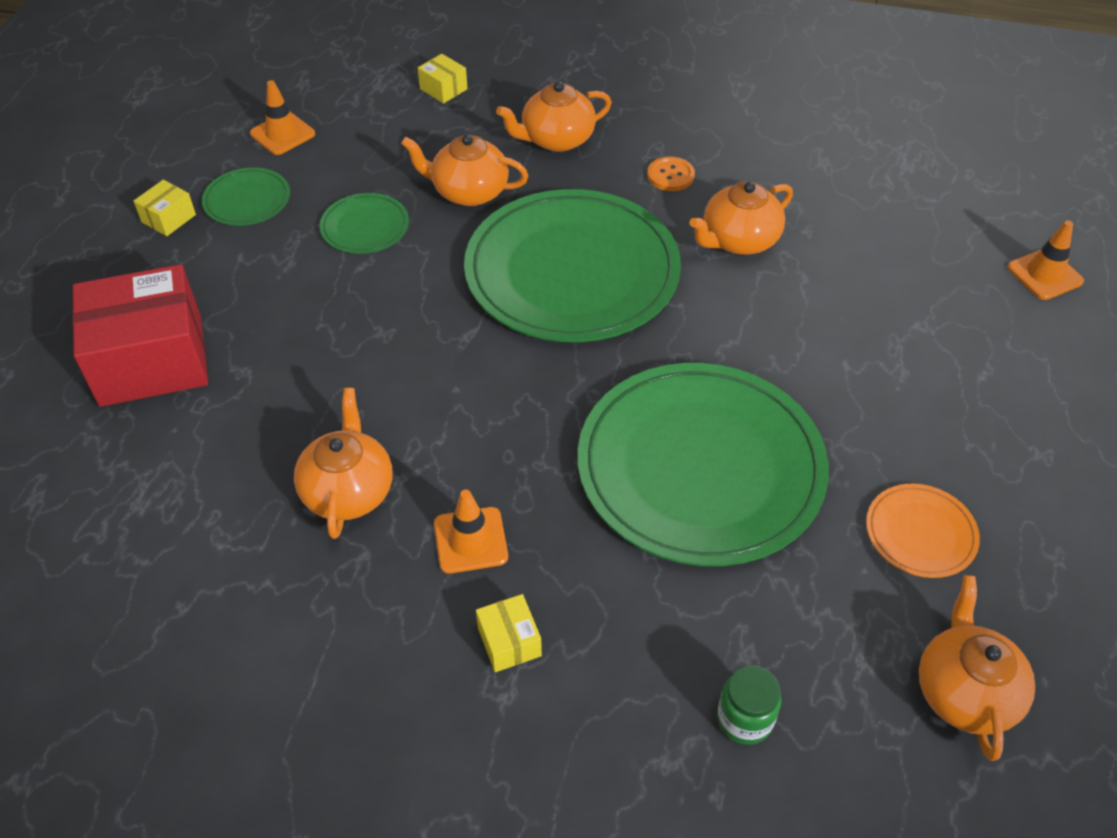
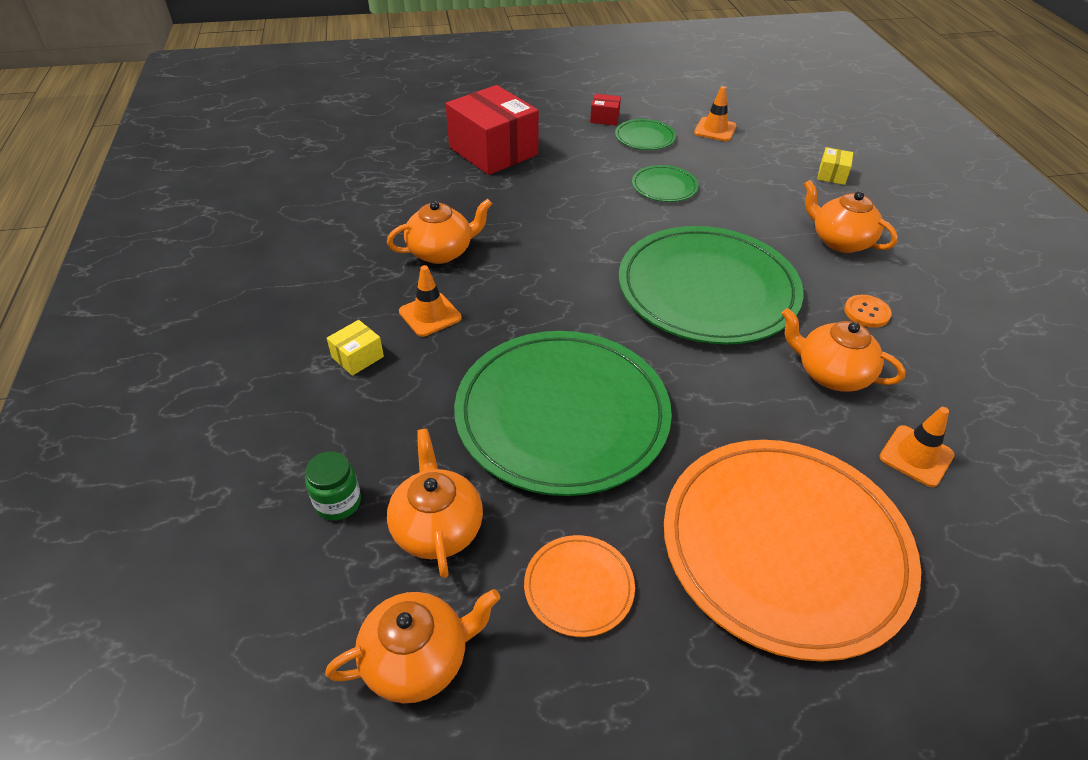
camera: 65 degrees right, 5 degrees down
yellow box [134,180,196,236] -> red box [590,94,621,126]
orange teapot [401,134,528,206] -> orange teapot moved to [387,429,483,578]
orange traffic cone [1008,221,1084,300] -> orange traffic cone moved to [879,407,955,487]
none -> orange plate [664,440,921,662]

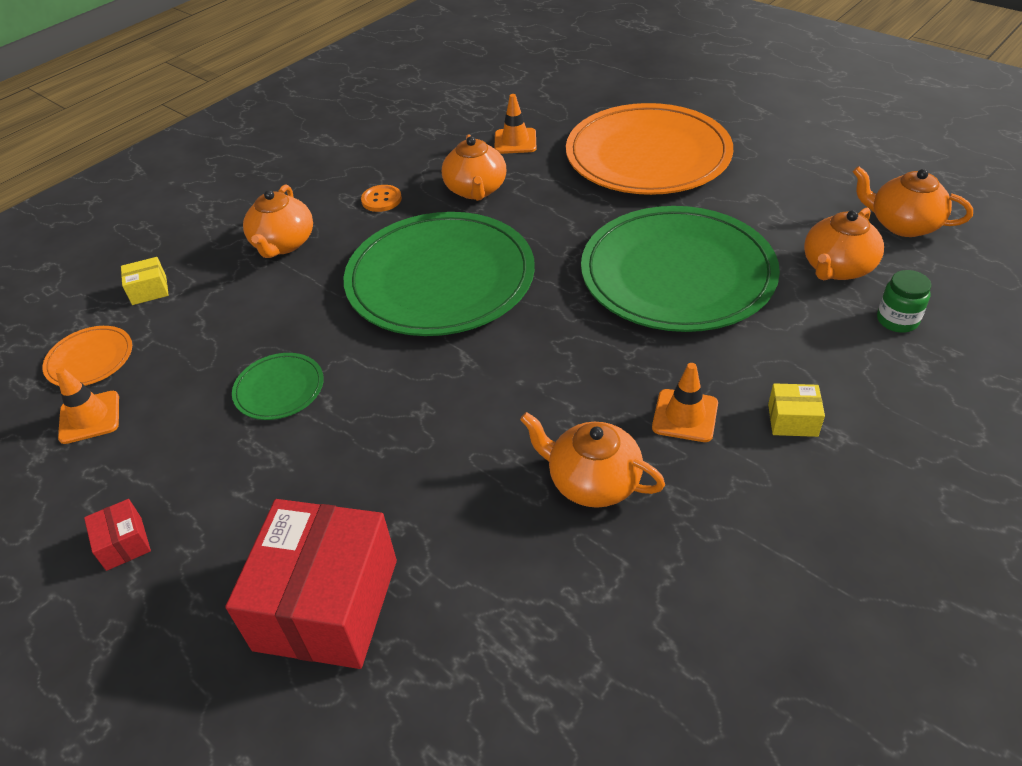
camera: 125 degrees left, 0 degrees up
orange plate [524,535,635,637] -> orange plate moved to [42,326,132,386]
green plate [615,119,676,150] -> none

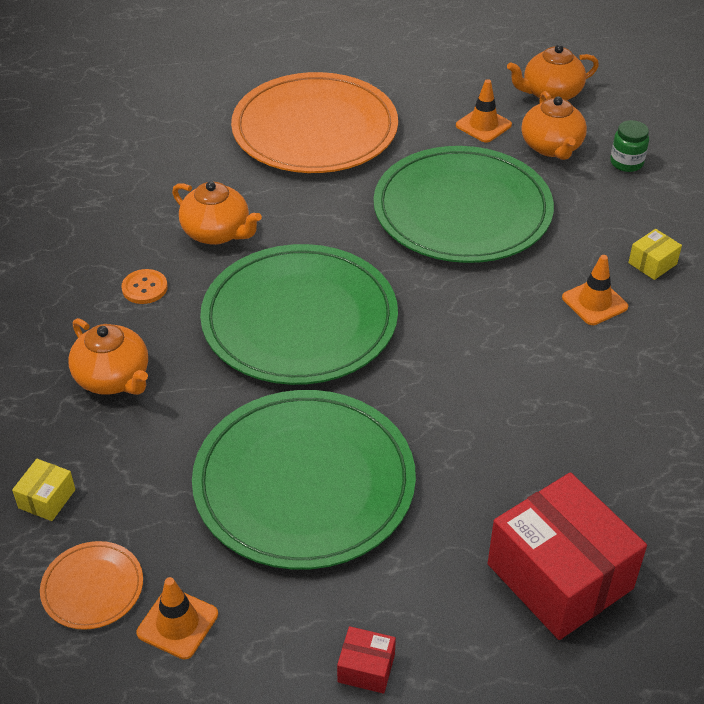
camera: 50 degrees left, 0 degrees up
green plate [232,353,324,420] -> green plate [192,390,416,569], size x2.34
orange traffic cone [494,94,536,154] -> orange traffic cone moved to [456,79,512,143]
orange teapot [520,412,665,508] -> none

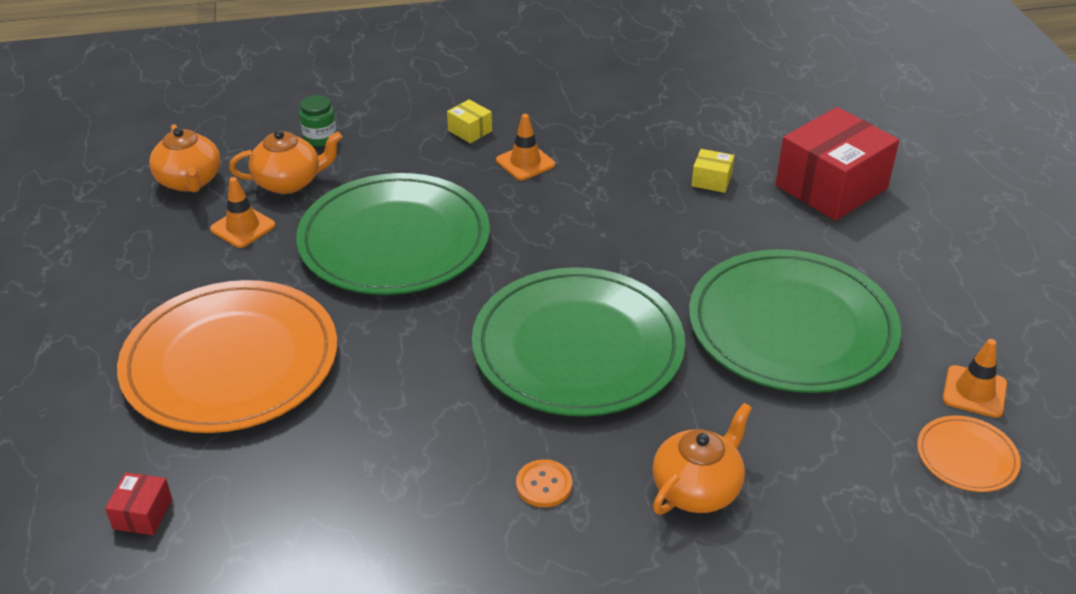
camera: 95 degrees left, 5 degrees down
yellow box [12,459,76,521] -> yellow box moved to [691,149,734,193]
orange teapot [172,181,262,245] -> none
red box [337,626,396,694] -> red box moved to [105,472,172,535]

